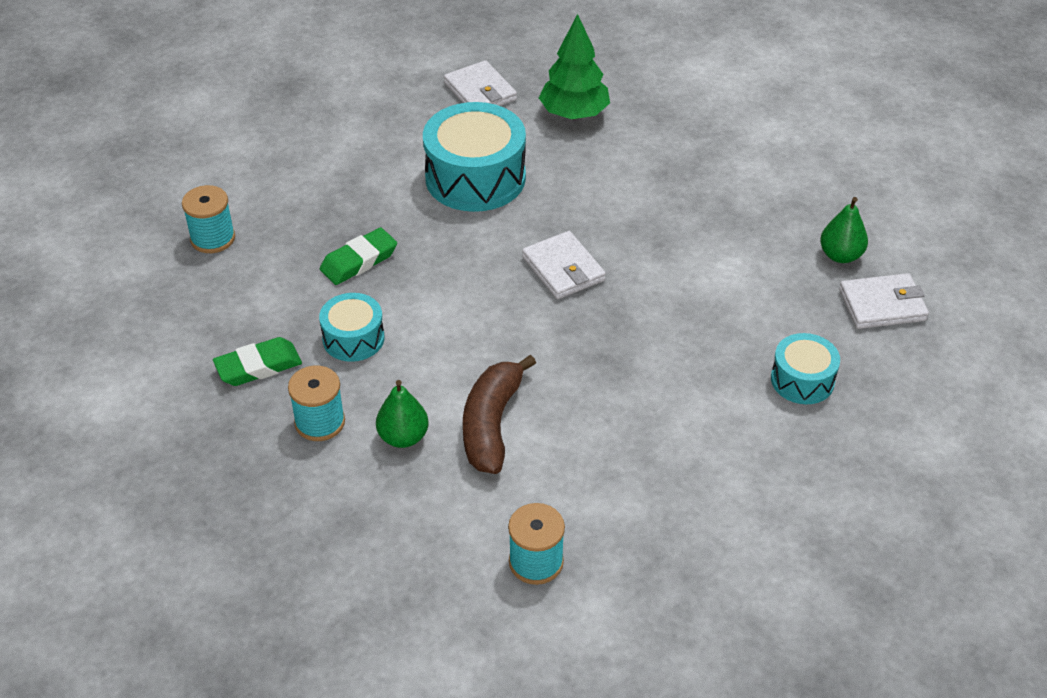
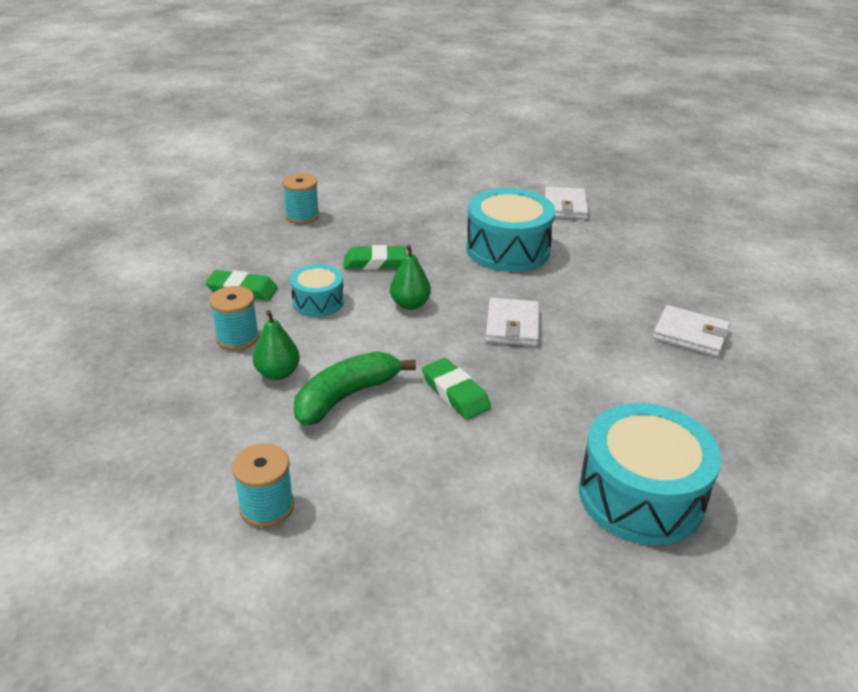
camera: 35 degrees right, 10 degrees down
brown banana [463,355,536,474] -> green banana [294,351,416,426]
green tree [539,14,610,119] -> none
turquoise drum [771,333,840,404] -> turquoise drum [579,403,722,545], size x1.82
green pear [820,197,868,263] -> green pear moved to [390,244,431,310]
white wallet [839,273,929,329] -> white wallet moved to [653,305,730,357]
none -> green eraser [422,358,491,420]

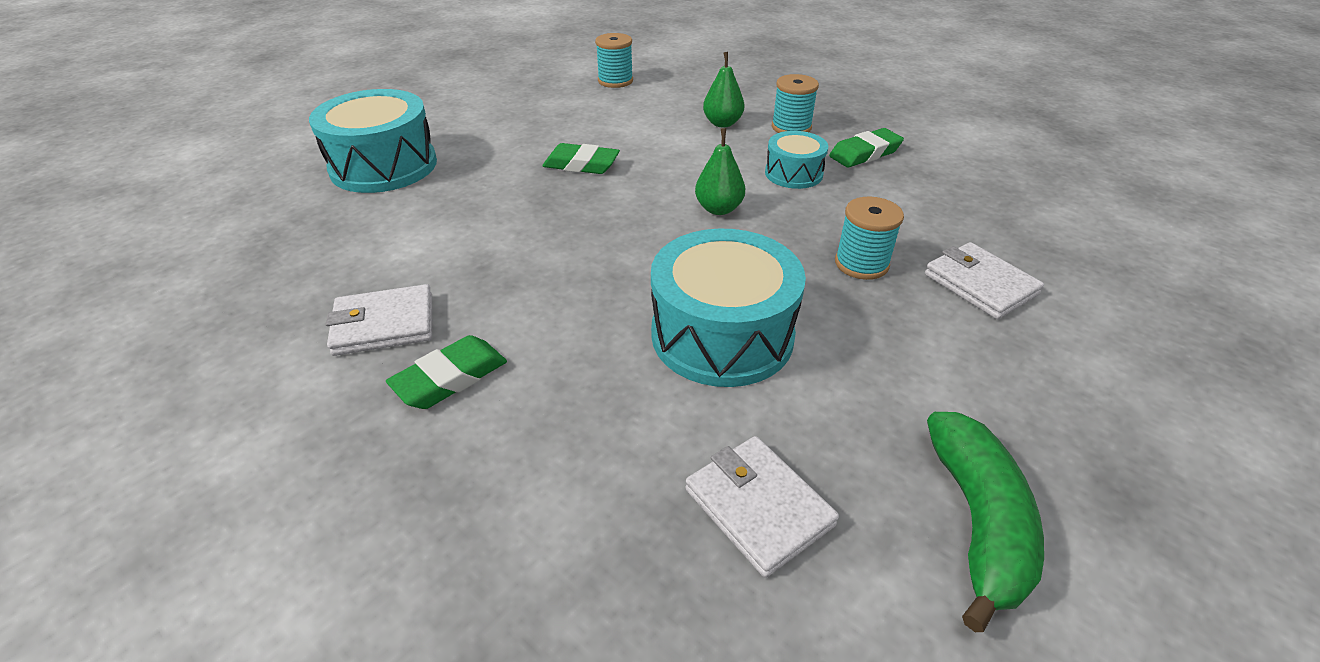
camera: 140 degrees right, 5 degrees up
turquoise spool [282,173,320,224] -> turquoise spool moved to [835,197,904,280]
green banana [294,351,416,426] -> green banana moved to [927,412,1044,632]
green eraser [343,245,406,270] -> green eraser moved to [386,335,507,409]
white wallet [485,298,539,346] -> white wallet moved to [925,242,1044,319]

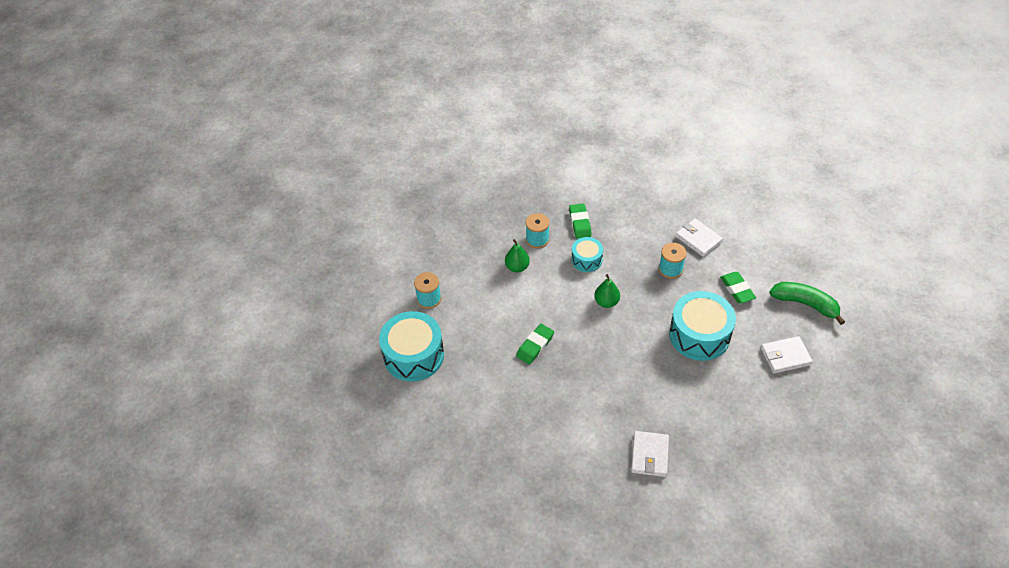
camera: 65 degrees left, 10 degrees up
turquoise drum [309,89,437,193] -> turquoise drum moved to [379,311,444,382]
green eraser [386,335,507,409] -> green eraser moved to [720,272,756,303]
white wallet [925,242,1044,319] -> white wallet turned 60 degrees clockwise [676,219,723,257]

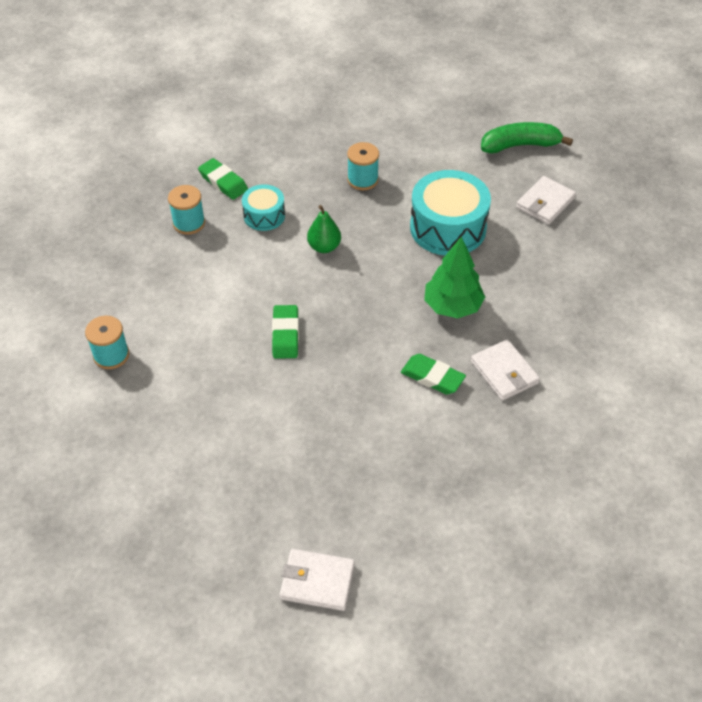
camera: 40 degrees left, 0 degrees up
turquoise drum [379,311,444,382] -> none
green pear [505,239,530,272] -> none
white wallet [676,219,723,257] -> white wallet moved to [279,549,355,611]
green eraser [720,272,756,303] -> green eraser moved to [401,354,466,395]
none -> green tree [424,236,485,318]

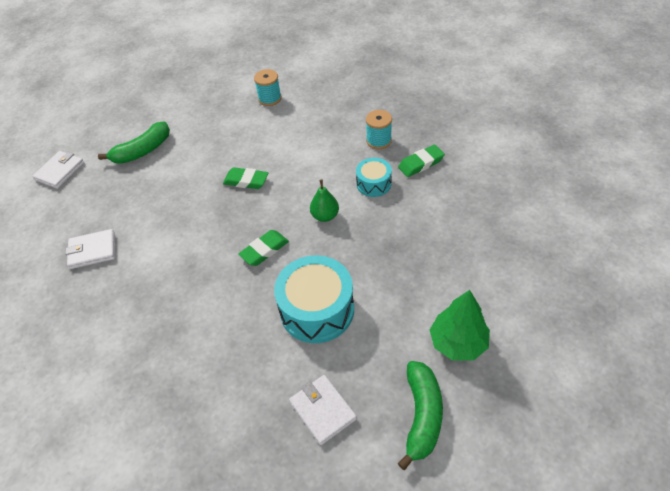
camera: 110 degrees right, 0 degrees up
turquoise spool [347,142,379,190] -> none
green eraser [401,354,466,395] -> green eraser moved to [238,230,289,266]
green tree [424,236,485,318] -> green tree moved to [430,290,490,361]
white wallet [471,339,540,401] -> white wallet moved to [65,229,115,269]
none -> green banana [98,121,170,164]

